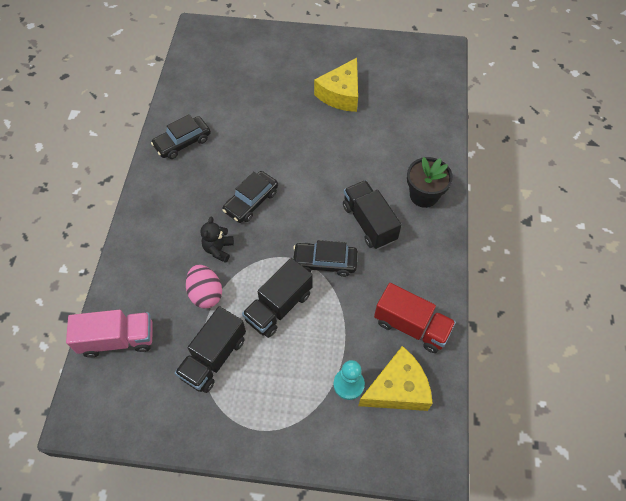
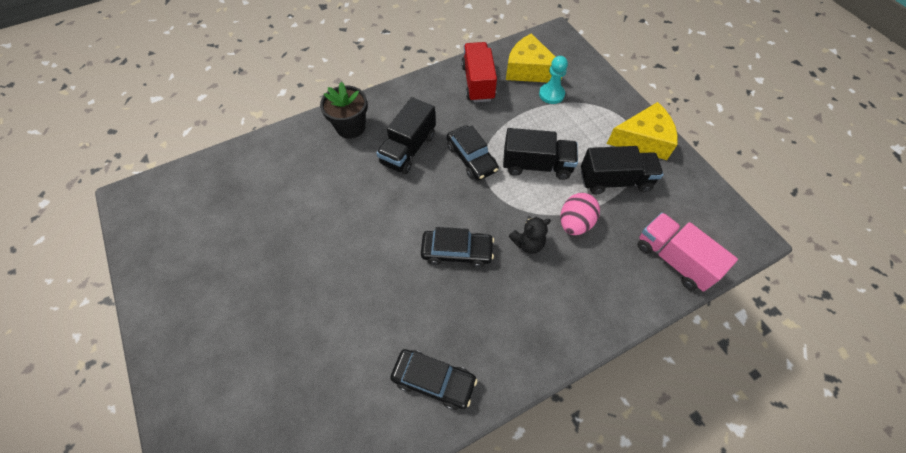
camera: 125 degrees left, 0 degrees up
yellow cheese [314,58,358,112] -> yellow cheese moved to [607,102,678,160]

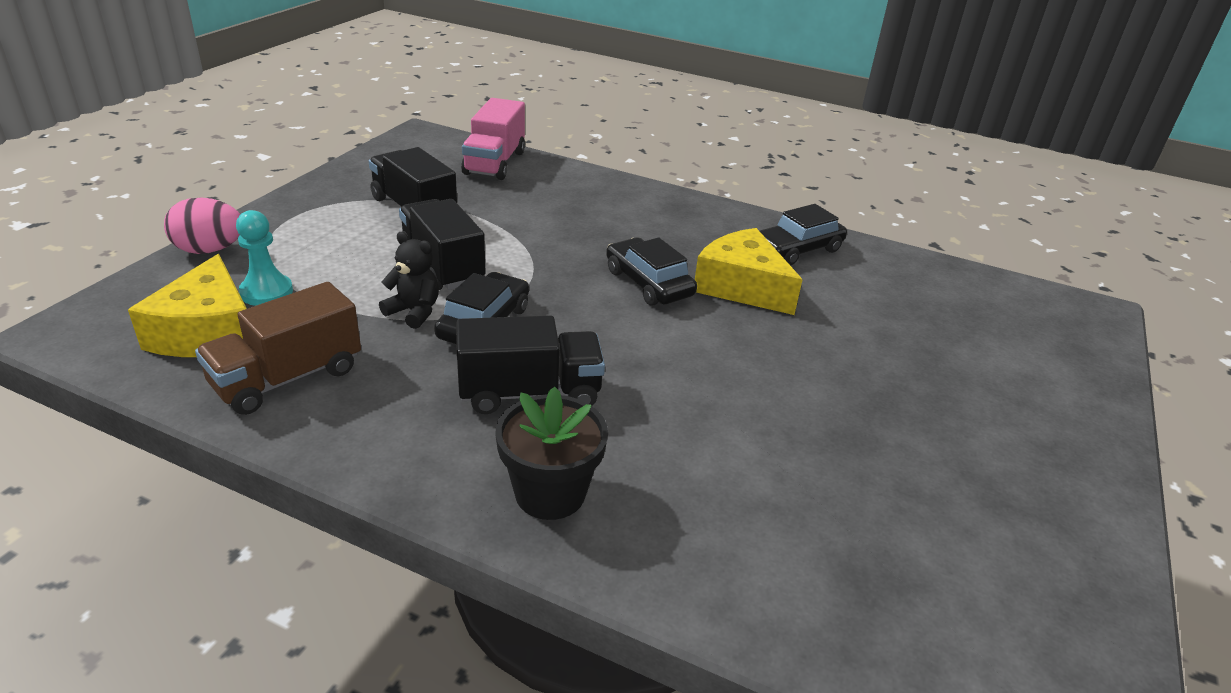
camera: 130 degrees left, 25 degrees down
black car [390,349,478,410] -> black car turned 105 degrees counterclockwise [760,204,847,265]
red truck [461,42,497,103] -> brown truck [195,282,361,415]
black teddy bear [509,216,551,254] -> black teddy bear moved to [379,232,439,329]
pink egg [560,193,600,235] -> pink egg moved to [164,197,240,254]
yellow cheese [607,102,678,160] -> yellow cheese moved to [695,228,803,315]

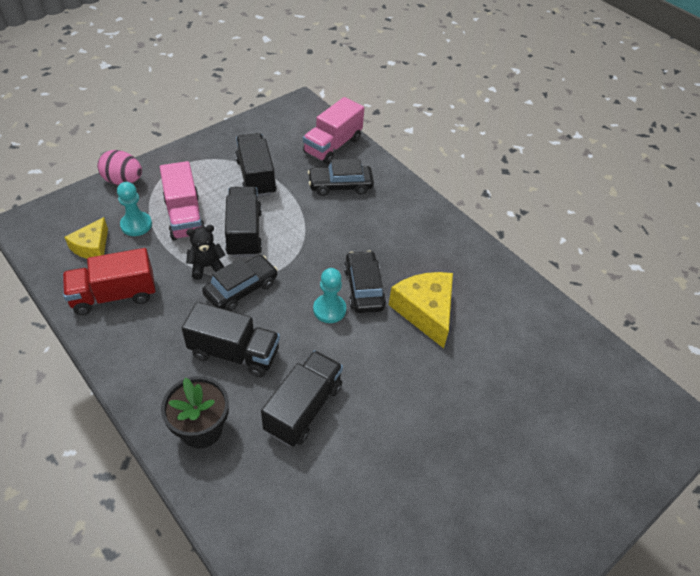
camera: 25 degrees right, 15 degrees up
yellow cheese [128,254,247,357] -> yellow cheese [64,217,108,259], size x0.62
brown truck [195,282,361,415] -> red truck [63,248,156,315]
black teddy bear [379,232,439,329] -> black teddy bear turned 75 degrees counterclockwise [186,225,225,280]
black car [760,204,847,265] -> black car moved to [308,159,374,196]
none -> pink truck [160,161,205,241]
none -> black truck [261,350,343,447]
none -> turquoise pawn [313,268,346,323]

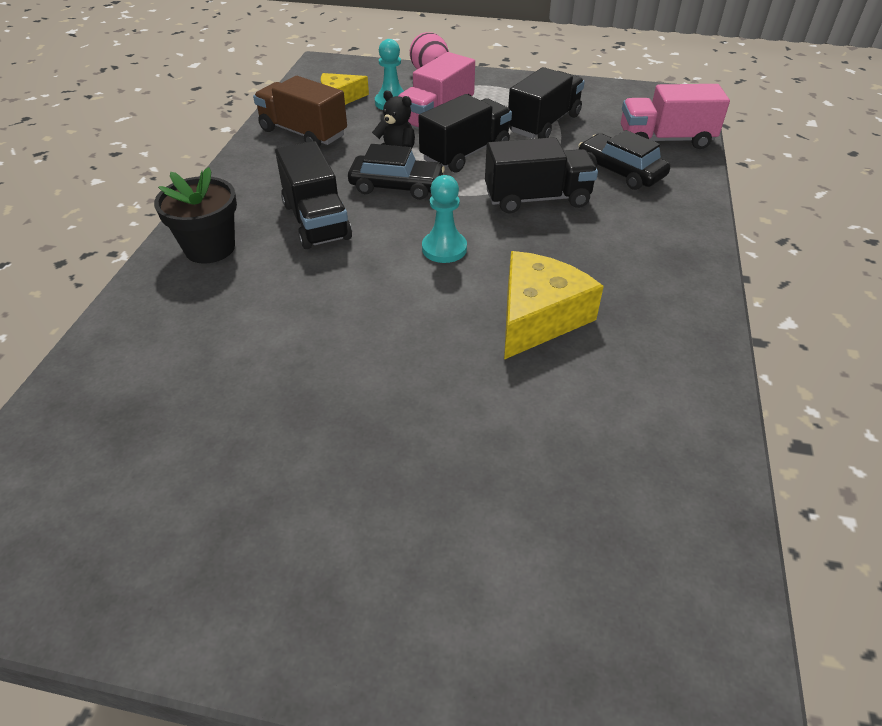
camera: 55 degrees right, 5 degrees down
red truck [63,248,156,315] -> brown truck [253,76,347,147]
black truck [261,350,343,447] -> black truck moved to [485,137,598,214]
black car [344,251,386,313] -> none

